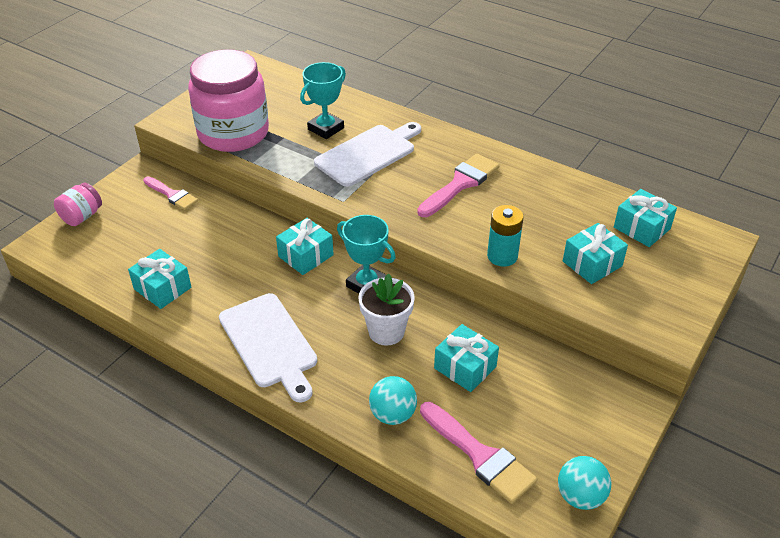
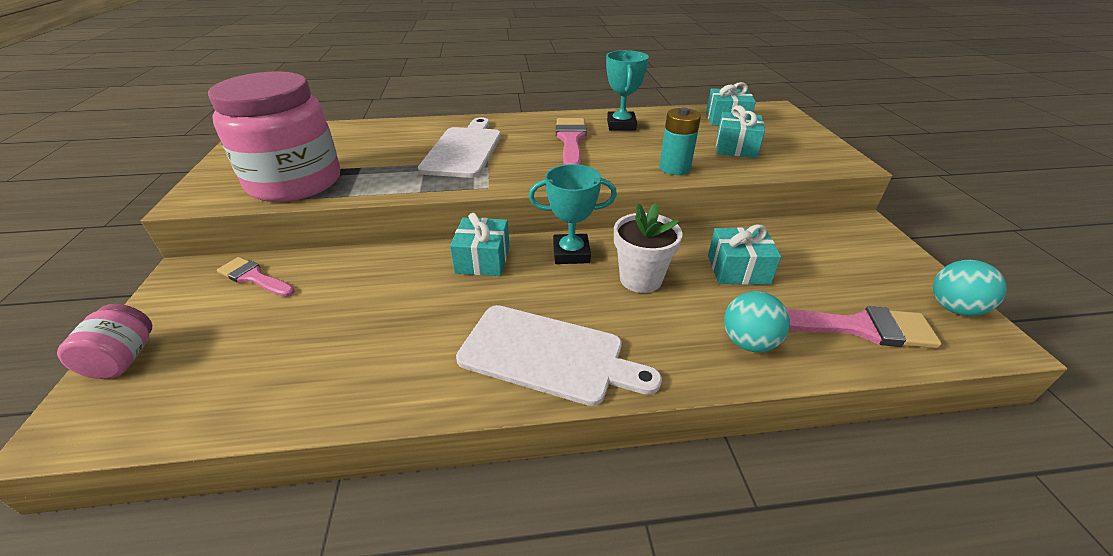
camera: 40 degrees left, 5 degrees down
turquoise gift [128,249,191,309] -> none
pink brush [143,176,198,210] -> pink brush turned 150 degrees counterclockwise [217,257,295,297]
turquoise trophy [300,62,346,139] -> turquoise trophy moved to [606,50,649,131]

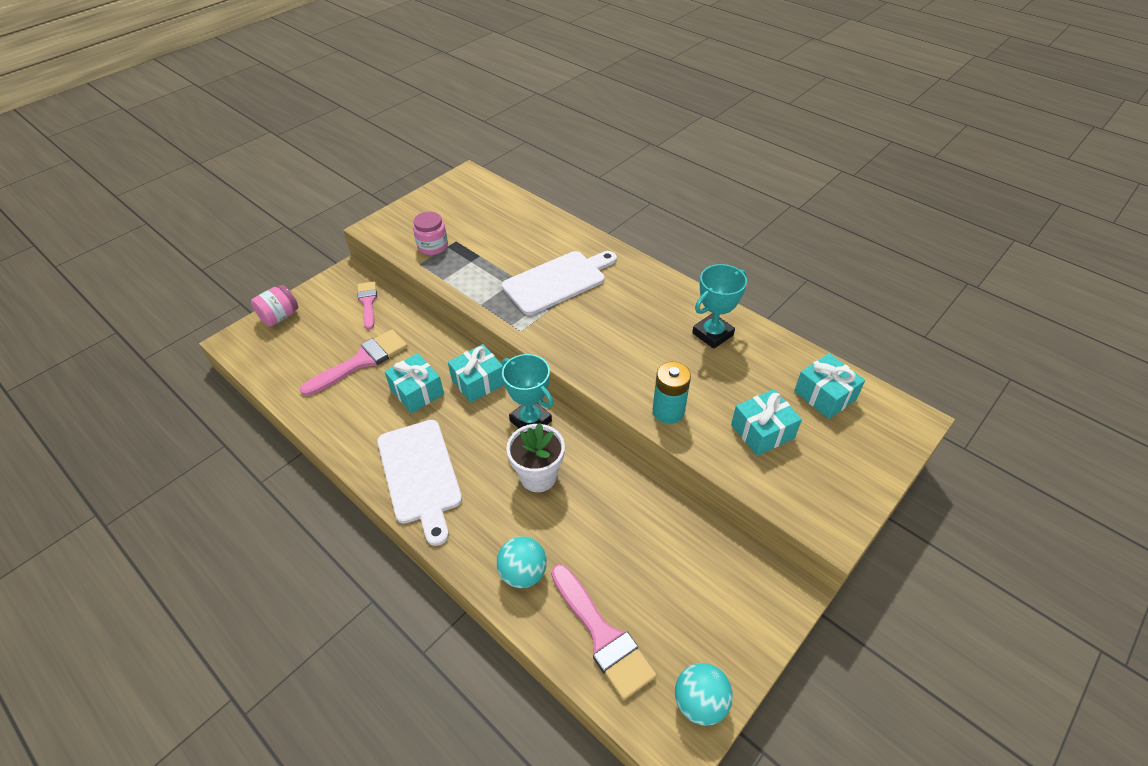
camera: 50 degrees right, 10 degrees up
pink jar [208,71,340,202] -> pink jar [413,212,448,255], size x0.44
pink brush [556,118,587,165] -> pink brush moved to [300,330,407,396]
turquoise gift [708,225,781,285] -> turquoise gift moved to [384,353,444,413]

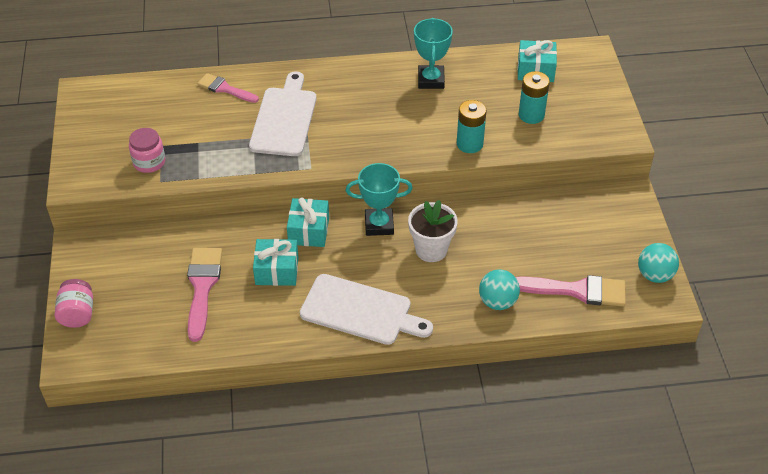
camera: 50 degrees left, 0 degrees up
pink brush [357,281,377,330] -> pink brush moved to [197,73,259,103]
turquoise gift [731,389,802,456] -> turquoise battery [519,71,550,124]

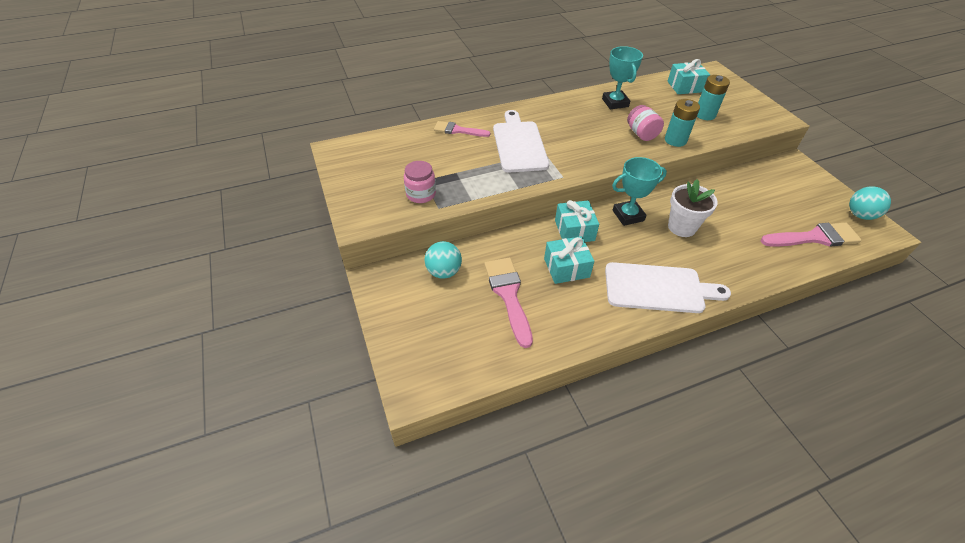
camera: 15 degrees left, 0 degrees up
pink jar [55,279,93,328] -> pink jar moved to [627,105,664,141]
turquoise ball [479,270,520,310] -> turquoise ball moved to [425,241,462,279]

